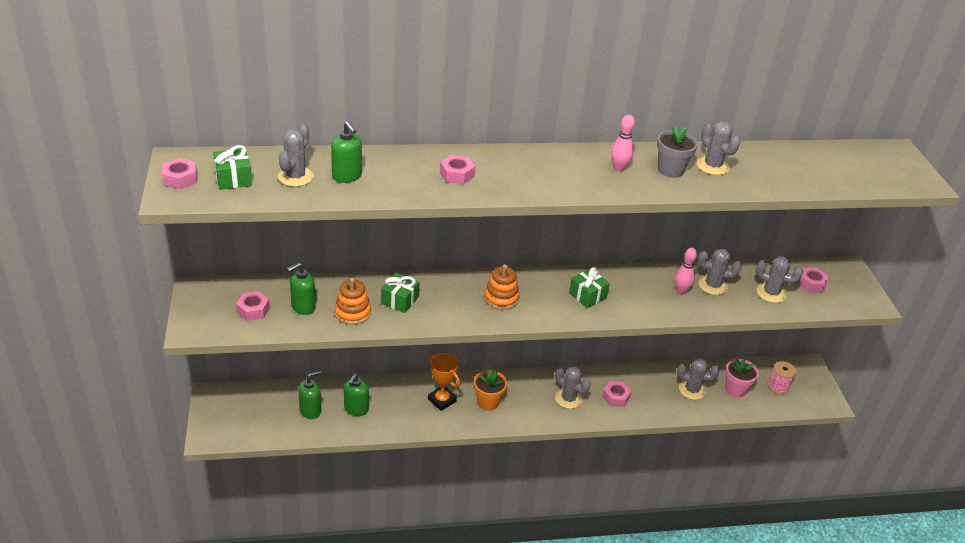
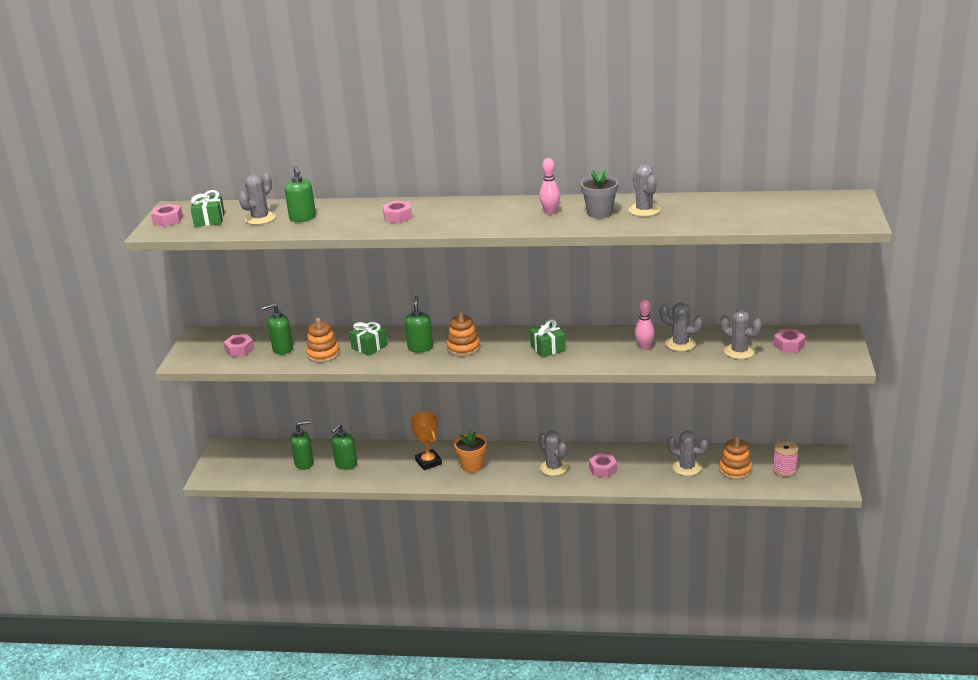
camera: 20 degrees right, 10 degrees down
pink flower pot [725,359,759,398] -> orange stacking toy [719,436,752,479]
none -> green soap dispenser [405,296,433,352]

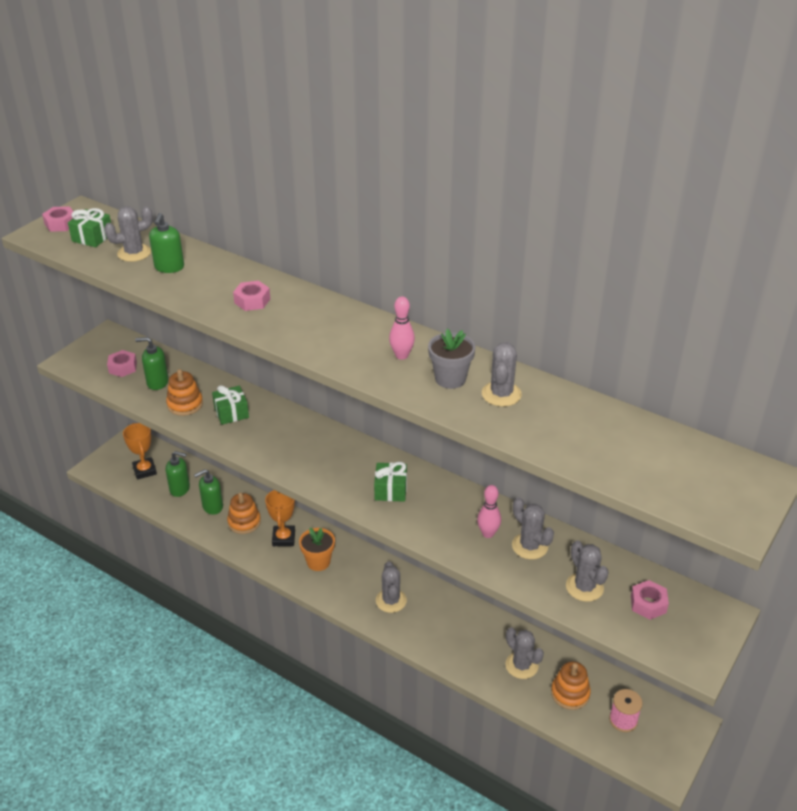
camera: 25 degrees right, 10 degrees up
green soap dispenser [405,296,433,352] -> none
orange stacking toy [446,311,480,356] -> orange stacking toy moved to [227,492,261,534]
pink nut [589,453,617,478] -> none
none -> orange trophy [123,423,157,480]

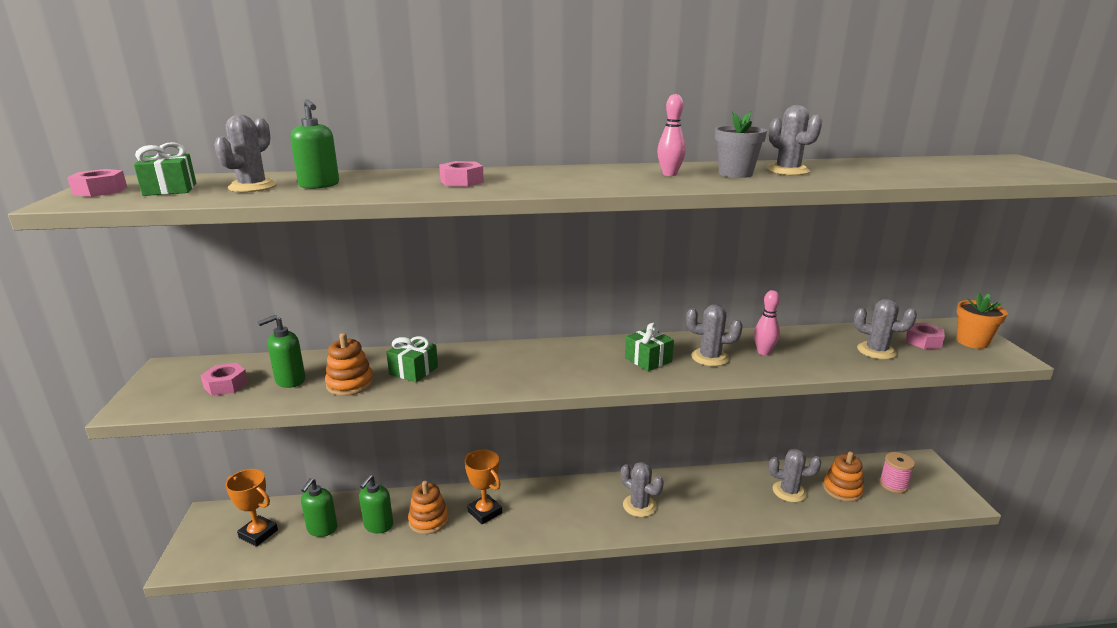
camera: 40 degrees left, 15 degrees down
green soap dispenser [166,451,190,497] -> green soap dispenser turned 135 degrees clockwise [301,478,338,537]
orange flower pot [299,528,335,571] -> orange flower pot moved to [956,292,1007,349]
grey cactus [512,497,554,559] -> grey cactus moved to [686,304,743,366]

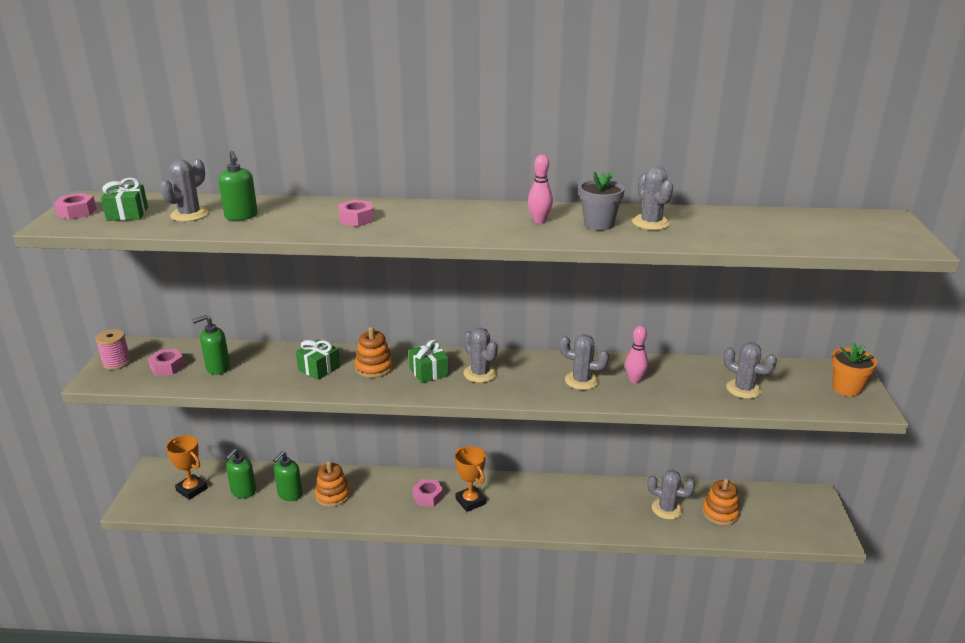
camera: 10 degrees right, 5 degrees up
orange stacking toy [325,333,374,396] -> orange stacking toy moved to [355,327,393,378]
orange trophy [465,450,502,524] -> orange trophy moved to [455,446,486,512]
grey cactus [621,462,664,517] -> grey cactus moved to [463,328,498,383]
green gift [625,323,674,371] -> green gift moved to [409,340,449,383]
pink spool [880,452,915,493] -> pink spool moved to [95,329,131,370]
pink nut [906,323,945,349] -> pink nut moved to [413,479,443,507]

